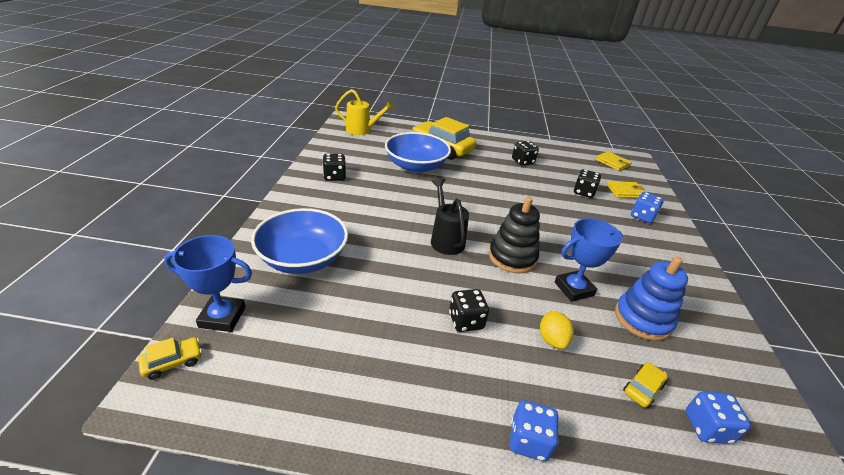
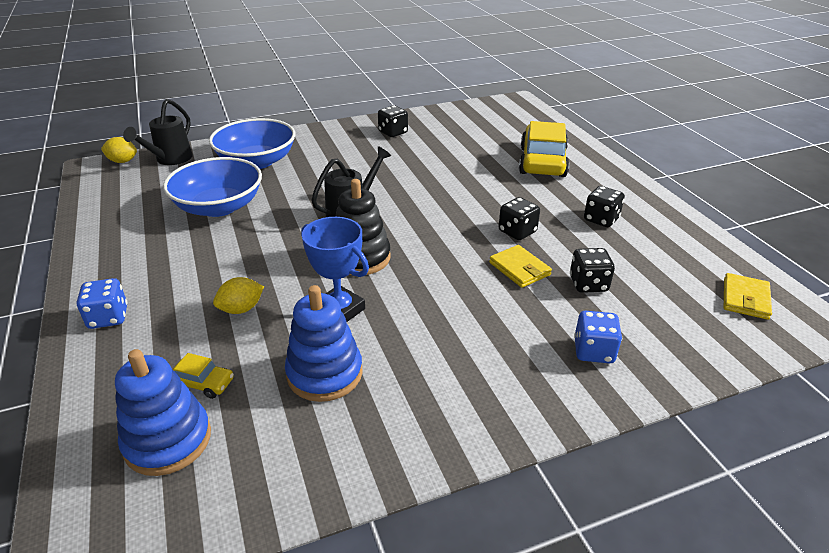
camera: 65 degrees right, 0 degrees up
yellow car [138,337,202,380] -> yellow lemon [101,137,137,163]
blue trophy [164,235,252,332] -> black watering can [123,99,193,165]
yellow watering can [335,89,395,135] -> none
blue bowl [385,132,451,173] -> blue bowl moved to [163,157,262,217]
black dice [449,289,489,332] -> black dice moved to [499,197,540,240]
yellow wallet [607,181,645,198] -> yellow wallet moved to [489,245,552,288]
blue dice [686,391,751,444] -> blue stacking toy [115,349,211,476]

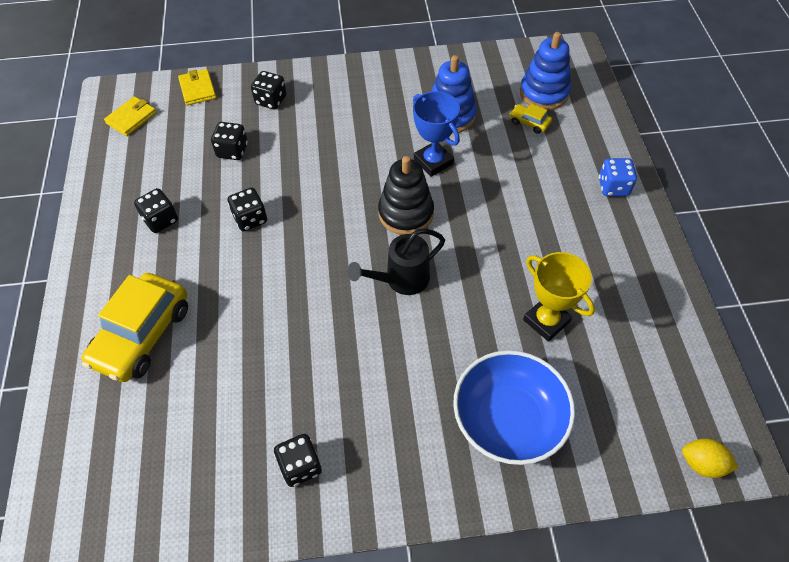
camera: 165 degrees left, 20 degrees up
black watering can [123,99,193,165] -> none
blue bowl [163,157,262,217] -> yellow trophy [523,252,595,342]
yellow lemon [213,277,264,314] -> none
yellow wallet [489,245,552,288] -> yellow wallet moved to [178,69,216,105]
blue dice [574,311,622,363] -> black dice [251,71,286,109]

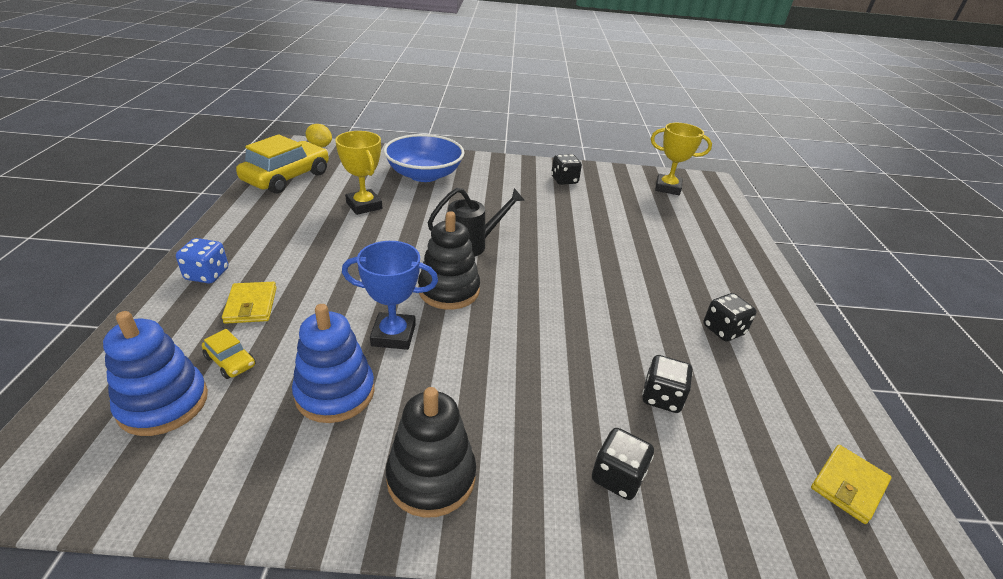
camera: 175 degrees left, 20 degrees down
yellow car [82,273,188,382] -> yellow car moved to [236,134,329,194]
yellow wallet [178,69,216,105] -> yellow wallet moved to [222,282,277,324]
black dice [228,188,267,231] -> none
blue trophy [413,91,460,177] -> blue trophy turned 60 degrees counterclockwise [342,241,438,350]
none -> black stacking toy [386,387,476,518]
none -> yellow trophy [651,123,712,195]

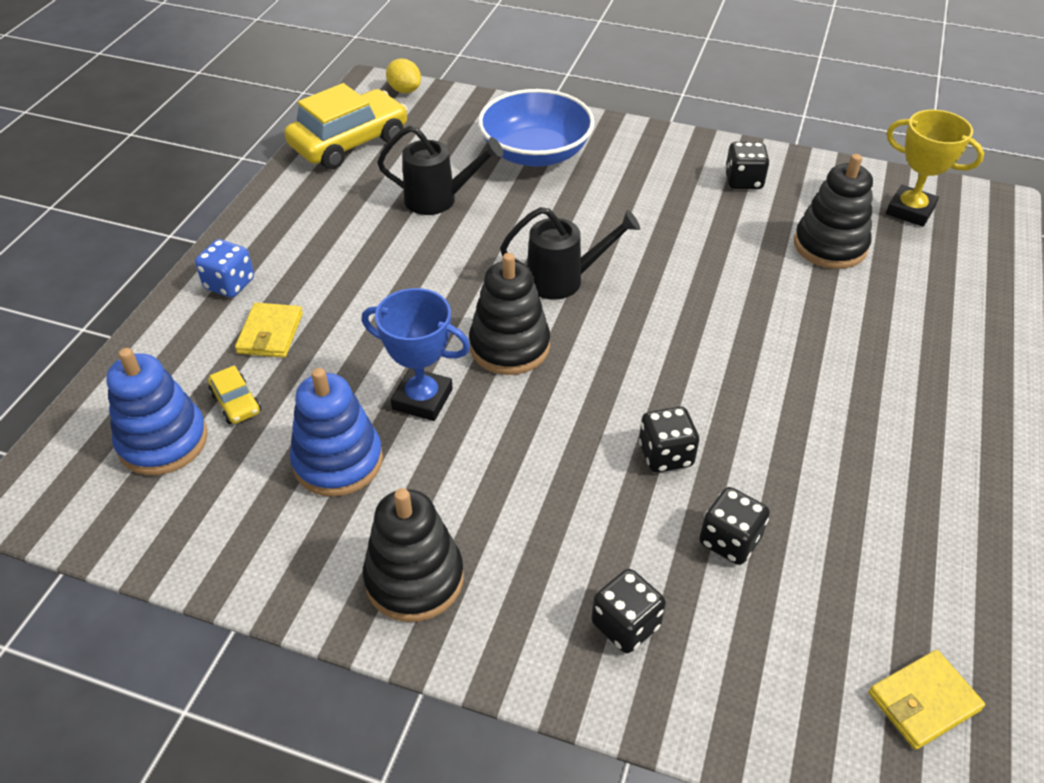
camera: 20 degrees right, 10 degrees up
yellow trophy [335,131,382,215] -> black watering can [377,125,503,215]
black dice [703,293,757,342] -> black dice moved to [639,406,699,473]
none -> black stacking toy [794,154,873,269]

